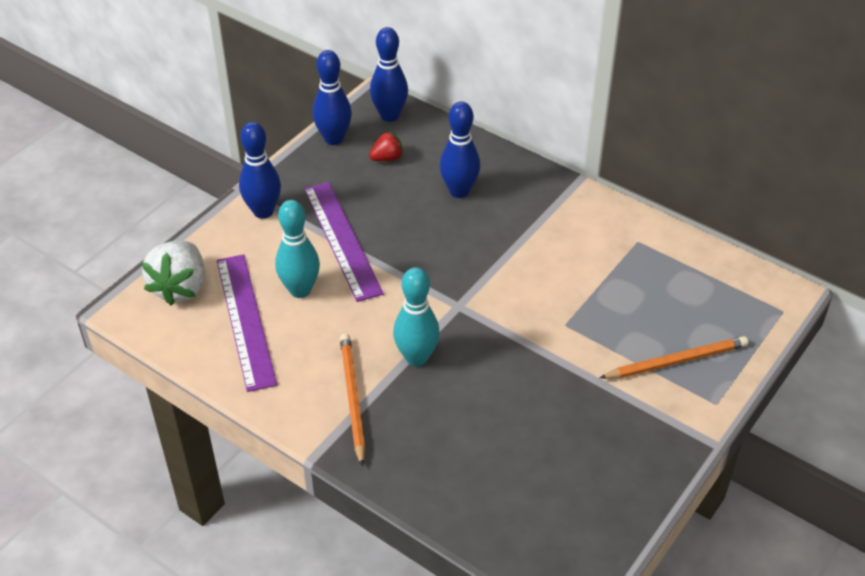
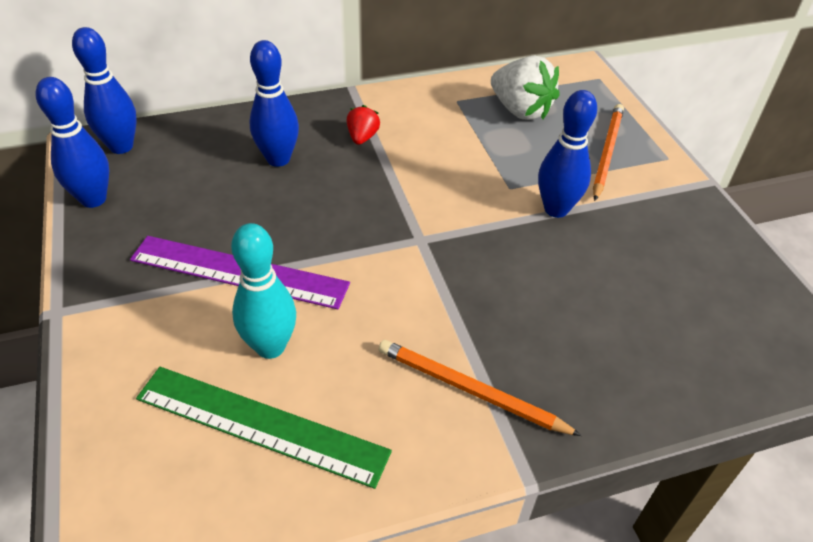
camera: 55 degrees left, 0 degrees up
white strawberry [142,241,205,305] -> white strawberry moved to [491,55,560,120]
purple ruler [217,254,277,392] -> green ruler [136,367,392,489]
blue bowling pin [239,122,281,219] -> blue bowling pin moved to [538,90,597,218]
red strawberry [369,132,403,161] -> red strawberry moved to [347,105,380,145]
turquoise bowling pin [393,267,440,366] -> none

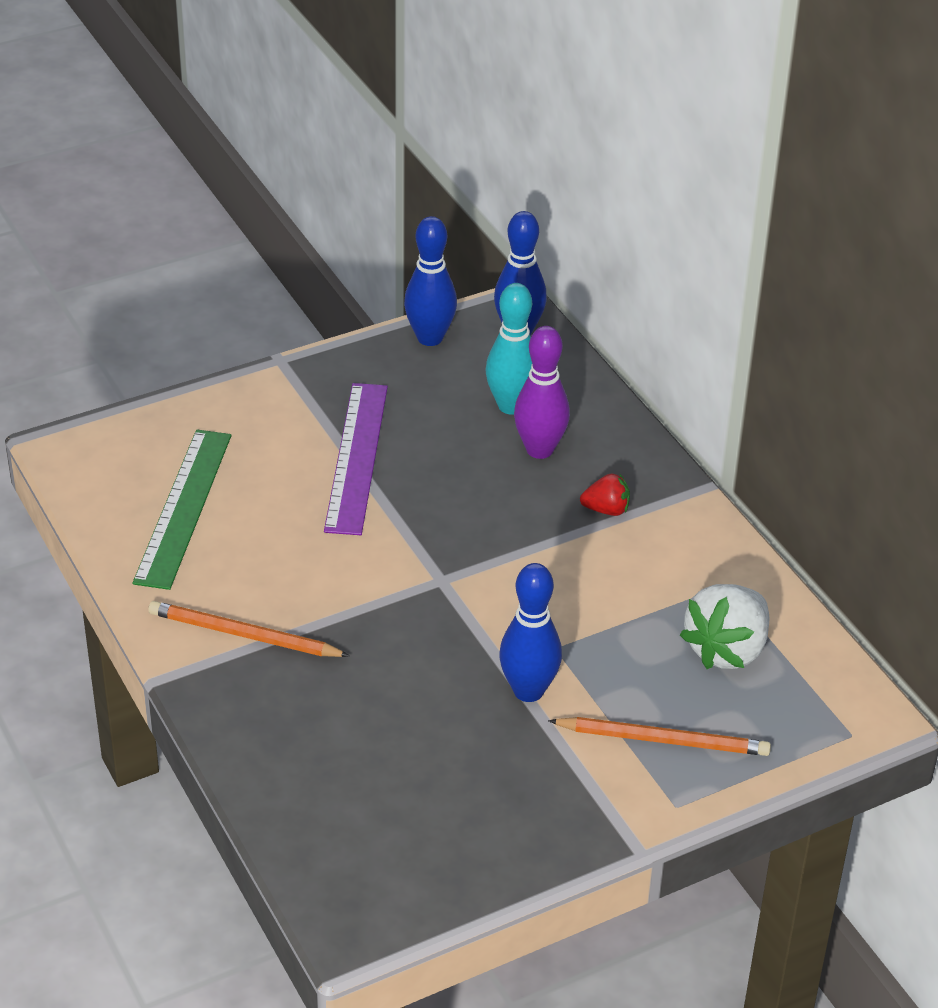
camera: 80 degrees right, 5 degrees down
turquoise bowling pin [231,223,296,359] -> turquoise bowling pin moved to [486,283,532,415]
blue bowling pin [250,40,299,167] -> purple bowling pin [514,326,570,459]
orange pencil [378,340,582,436] -> orange pencil turned 90 degrees counterclockwise [148,601,350,657]

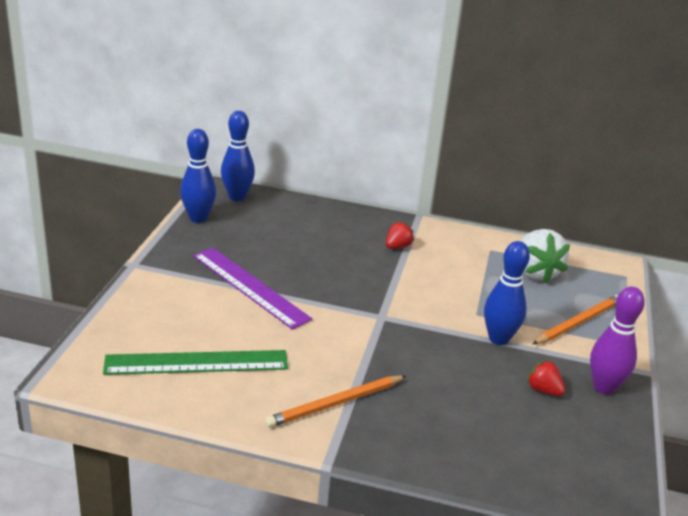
camera: 50 degrees left, 10 degrees down
green ruler [132,429,231,590] -> green ruler turned 60 degrees counterclockwise [103,350,288,375]
turquoise bowling pin [486,283,532,415] -> none
purple bowling pin [514,326,570,459] -> purple bowling pin moved to [590,287,645,395]
none -> red strawberry [527,360,565,396]

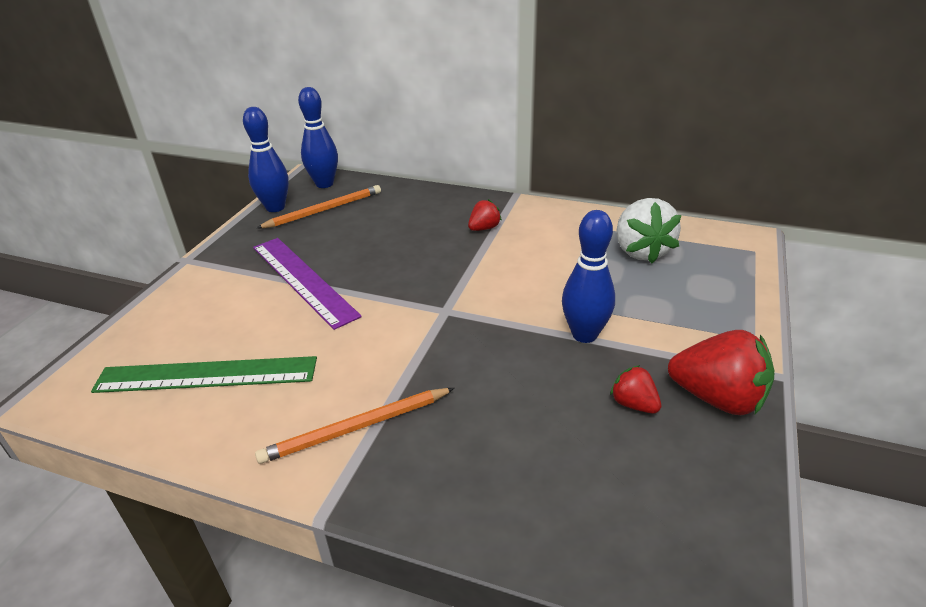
camera: 10 degrees right, 5 degrees up
orange pencil [533,295,618,344] -> orange pencil moved to [257,185,381,228]
purple bowling pin [590,287,645,395] -> red strawberry [668,330,774,415]

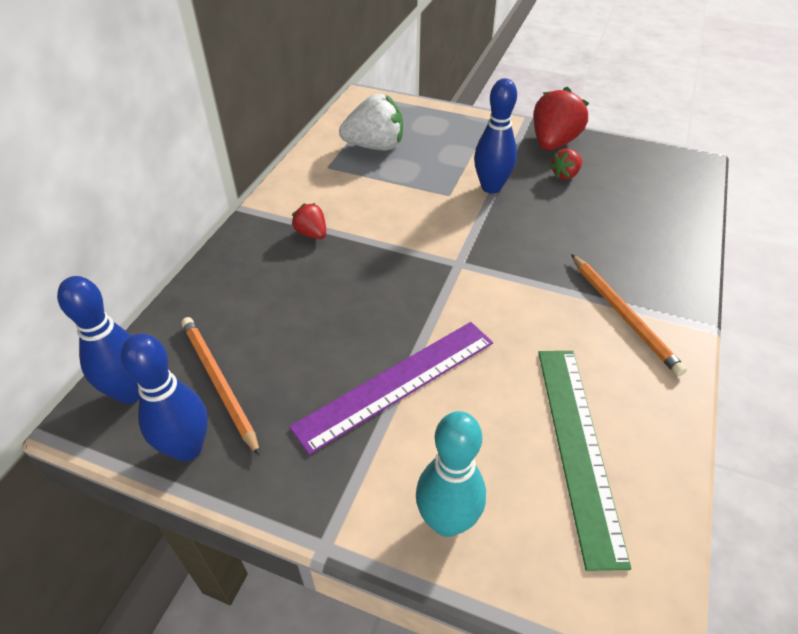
camera: 90 degrees left, 10 degrees up
none -> turquoise bowling pin [416,411,486,537]

